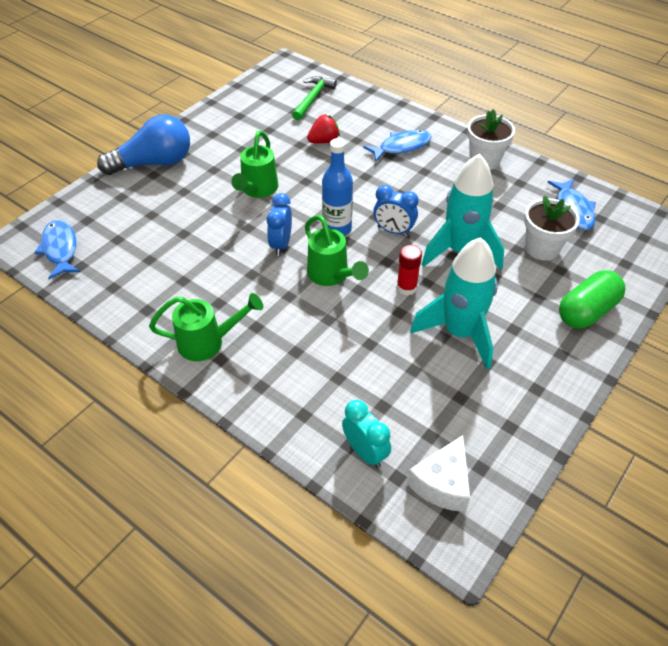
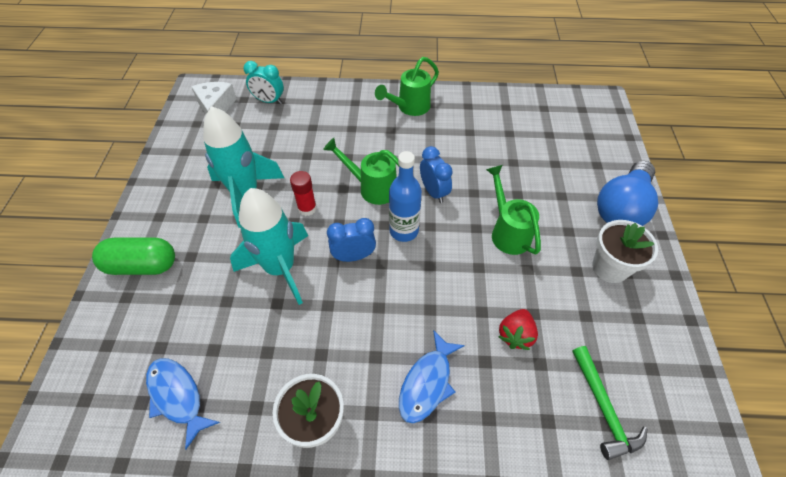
camera: 145 degrees right, 5 degrees up
blue fish [35,220,80,279] -> none
white flower pot [524,195,580,260] -> white flower pot moved to [592,220,658,283]
green capsule [559,270,626,329] -> green capsule turned 75 degrees clockwise [92,237,175,275]

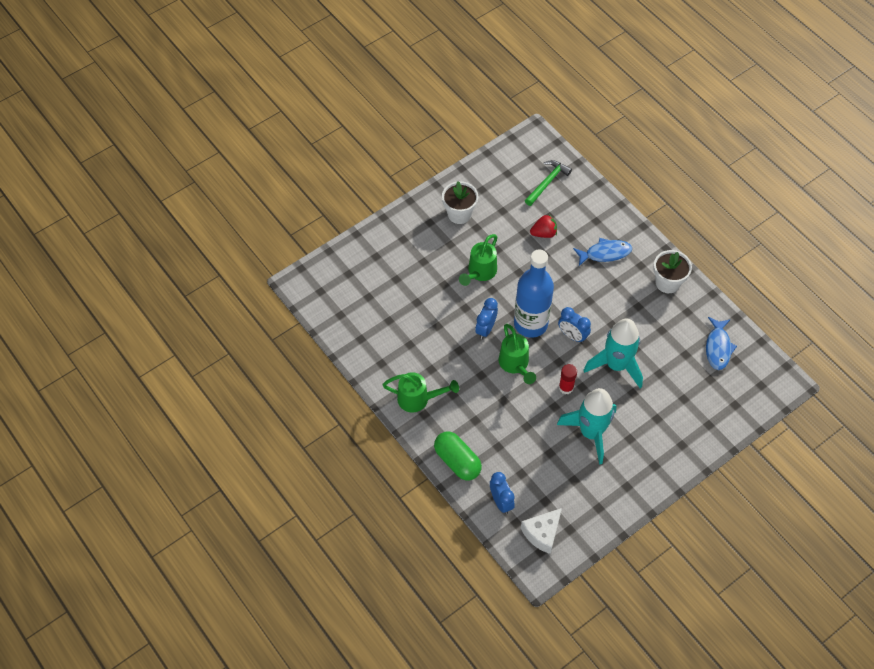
camera: 130 degrees left, 5 degrees up
green capsule [92,237,175,275] -> green capsule moved to [434,431,482,480]
turquoise clock [244,61,284,104] -> blue clock [490,472,515,514]
blue bottle [389,151,422,242] -> blue bottle [514,250,554,338], size x1.56
blue light bulb [597,161,658,226] -> none

